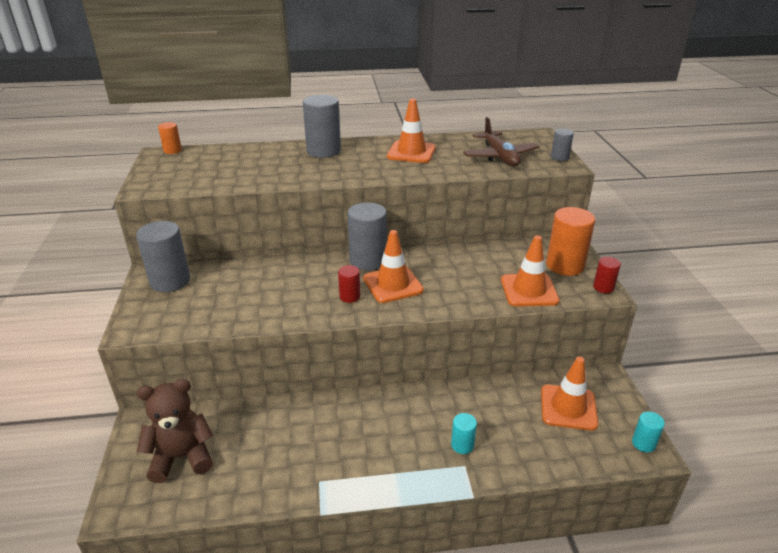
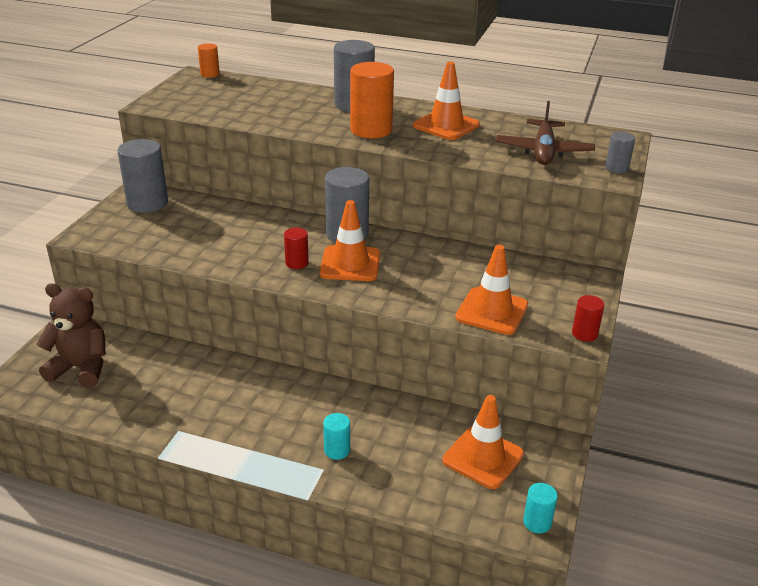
camera: 25 degrees right, 0 degrees up
orange cylinder [546,207,595,276] -> orange cylinder moved to [350,62,394,138]

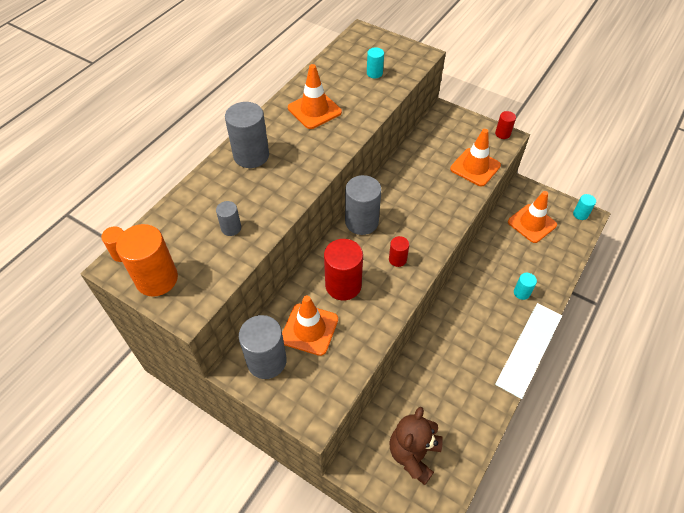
camera: 75 degrees left, 20 degrees up
orange traffic cone [320,200,380,281] -> orange traffic cone moved to [282,296,338,356]
orange cylinder [350,62,394,138] -> orange cylinder moved to [116,224,178,297]
brown plane [496,101,595,165] -> turquoise cylinder [367,47,384,78]
grey cylinder [605,132,635,173] -> grey cylinder moved to [216,201,241,236]
none -> red cylinder [324,239,363,301]

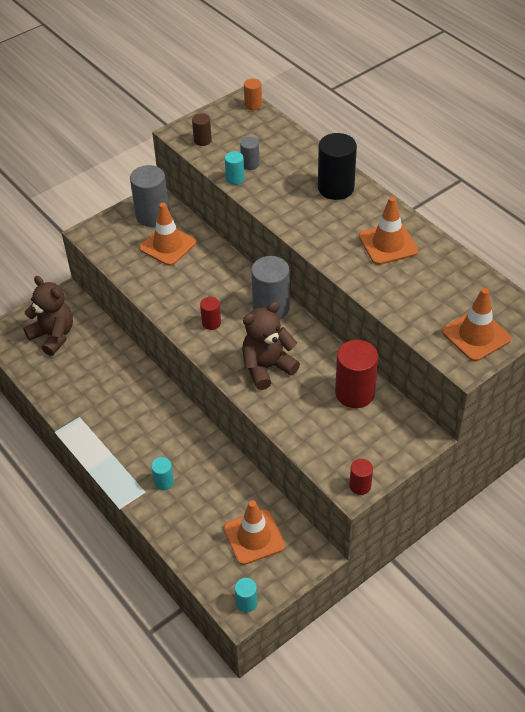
camera: 110 degrees right, 5 degrees down
orange cylinder [116,224,178,297] -> none
grey cylinder [225,102,269,168] -> black cylinder [318,133,357,200]
red cylinder [324,239,363,301] -> red cylinder moved to [335,340,378,408]
turquoise cylinder [367,47,384,78] -> turquoise cylinder moved to [225,151,245,185]
orange traffic cone [450,129,501,186] -> orange traffic cone moved to [442,288,511,361]
none -> brown cylinder [192,113,212,146]
none -> brown teddy bear [242,302,300,390]

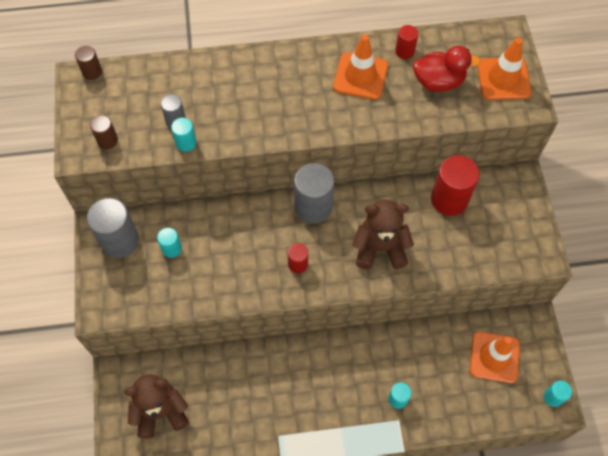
camera: 60 degrees left, 15 degrees up
orange traffic cone [139,203,196,266] -> turquoise cylinder [157,228,182,258]
brown teddy bear [242,302,300,390] -> brown teddy bear turned 90 degrees clockwise [352,200,414,269]
orange cylinder [244,78,262,110] -> brown cylinder [75,46,102,80]
black cylinder [318,133,357,200] -> none
red cylinder [349,459,373,495] -> red cylinder moved to [395,25,418,59]
none -> red duck [413,46,481,92]

